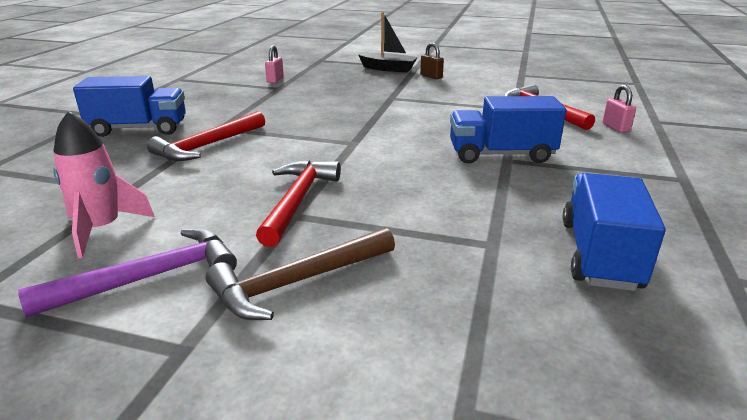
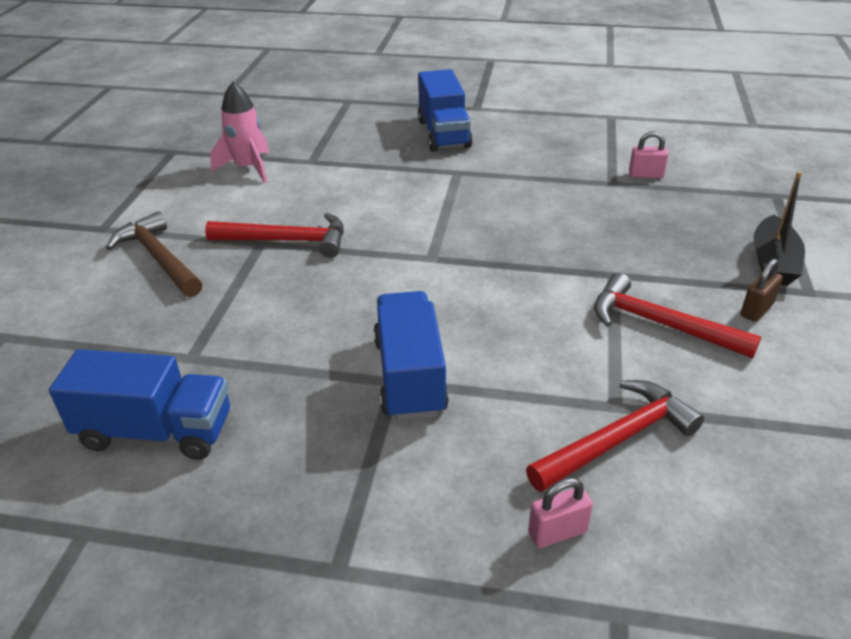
camera: 85 degrees right, 10 degrees up
purple hammer [18,228,237,317] -> none
red hammer [147,111,265,161] -> red hammer moved to [594,273,761,358]

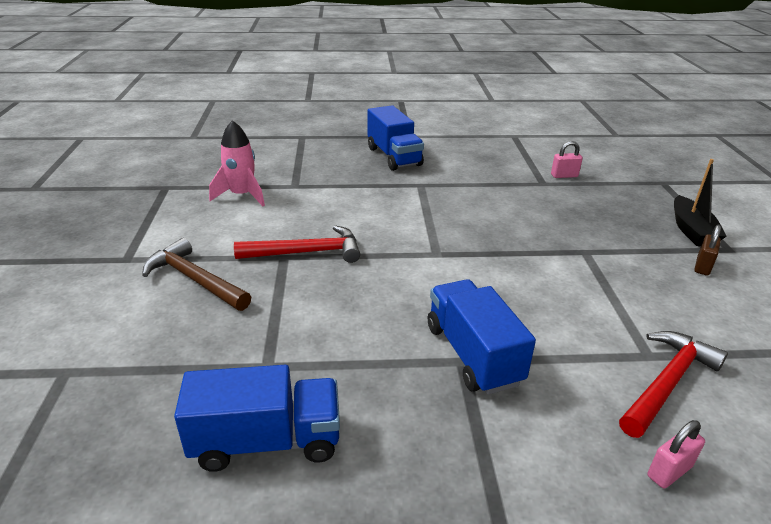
camera: 15 degrees left, 5 degrees down
red hammer [594,273,761,358] -> none

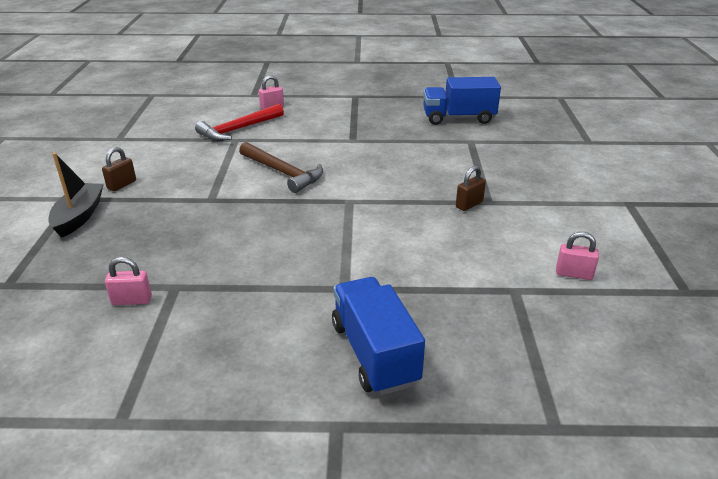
camera: 175 degrees left, 0 degrees up
brown hammer [142,238,251,311] -> brown hammer moved to [239,142,323,193]
pink rocket [209,120,265,206] -> pink padlock [556,232,599,280]
red hammer [234,225,360,263] -> brown padlock [456,166,486,211]
blue truck [428,279,536,395] -> none

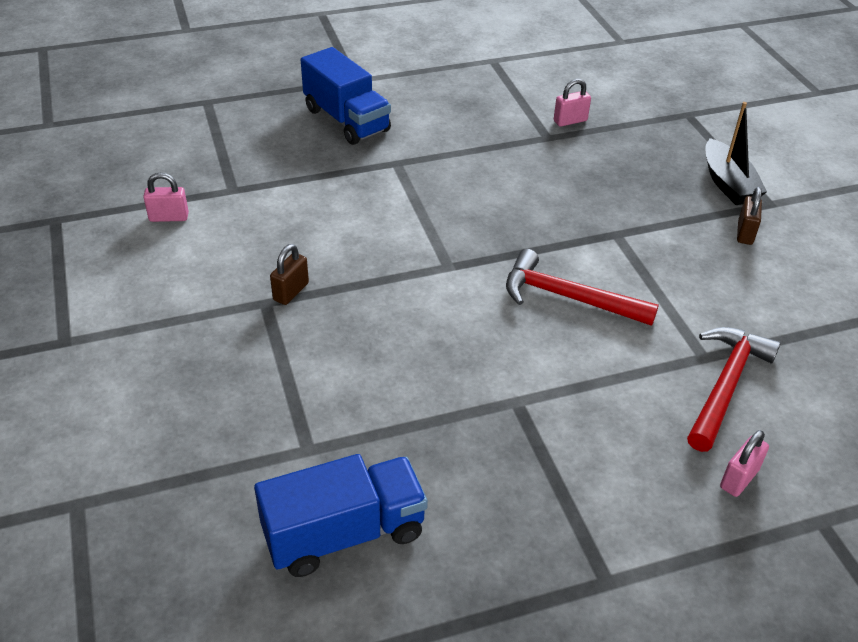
camera: 160 degrees right, 10 degrees up
brown hammer [239,142,323,193] -> red hammer [506,249,659,326]

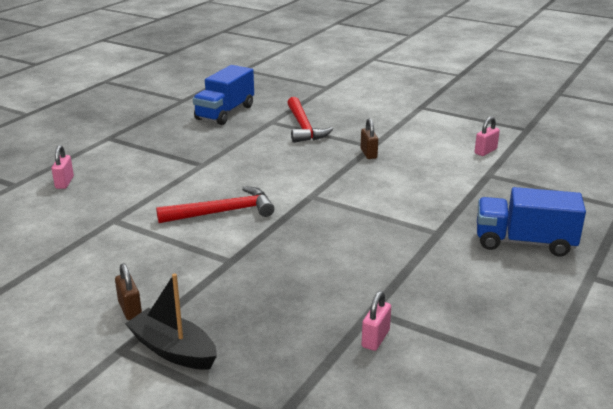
camera: 140 degrees right, 15 degrees down
red hammer [687,327,781,452] -> red hammer moved to [287,97,333,143]

